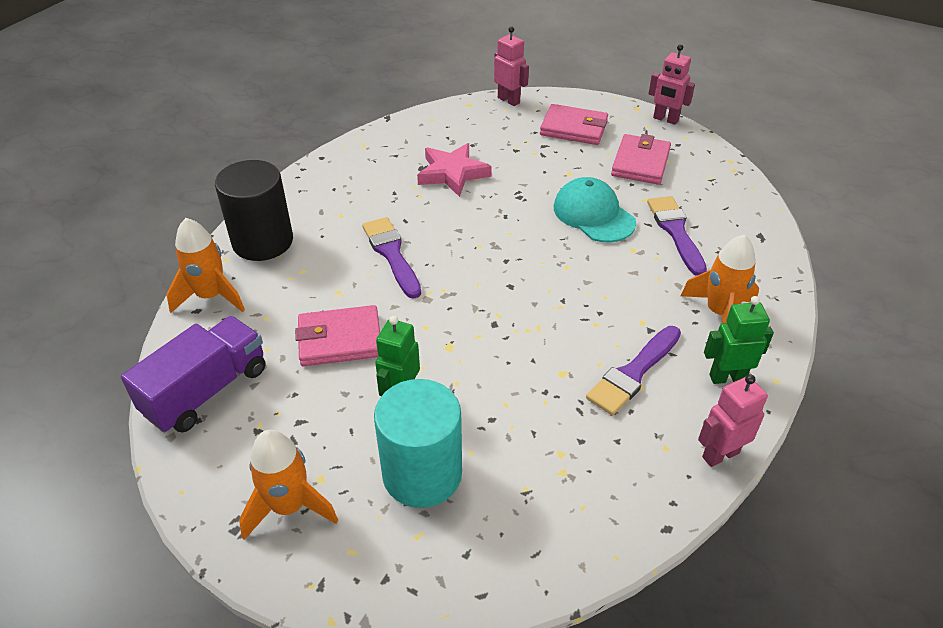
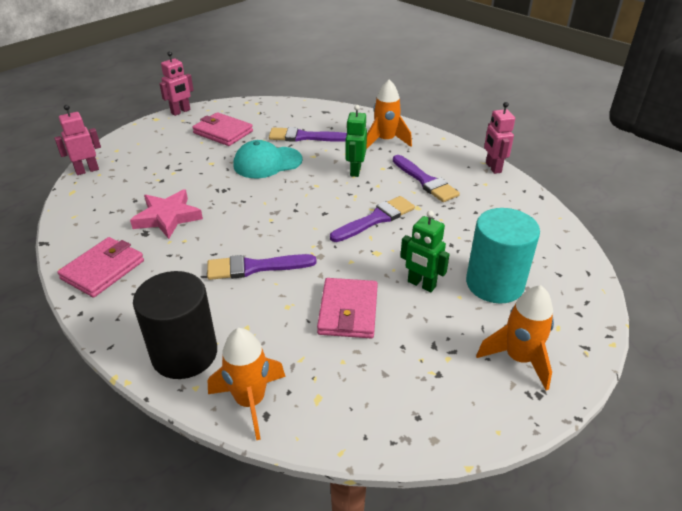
camera: 75 degrees left, 5 degrees down
purple truck [121,316,266,433] -> none
pink wallet [540,104,608,145] -> pink wallet moved to [57,237,144,298]
green robot [704,296,774,384] -> green robot moved to [345,105,367,177]
none -> purple brush [330,196,415,242]

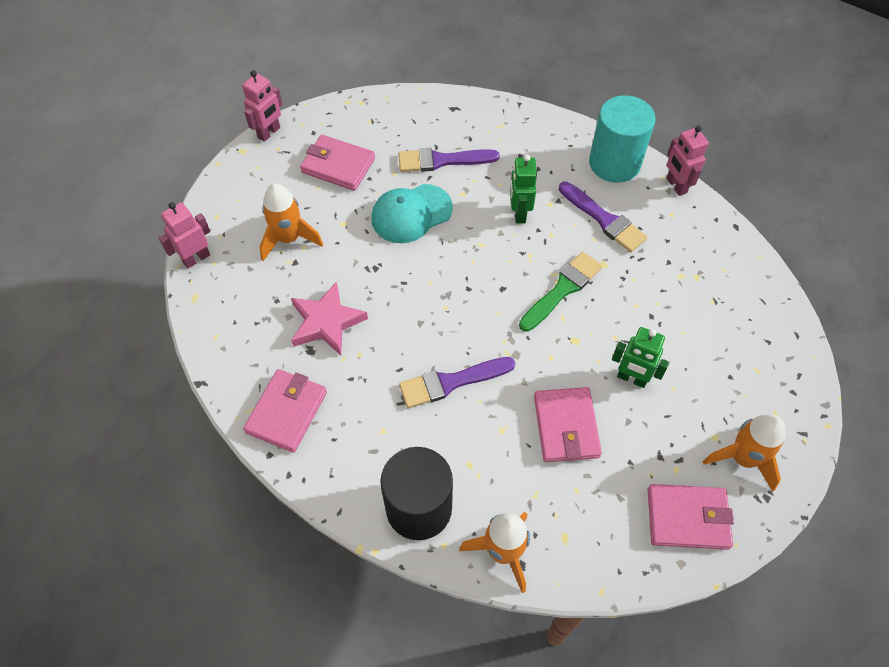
camera: 10 degrees left, 20 degrees up
purple brush [330,196,415,242] -> green brush [519,252,602,332]
orange rocket [366,79,412,149] -> orange rocket moved to [260,183,323,261]
turquoise cylinder [466,208,540,303] -> turquoise cylinder moved to [589,95,656,183]
none -> pink wallet [648,484,734,550]

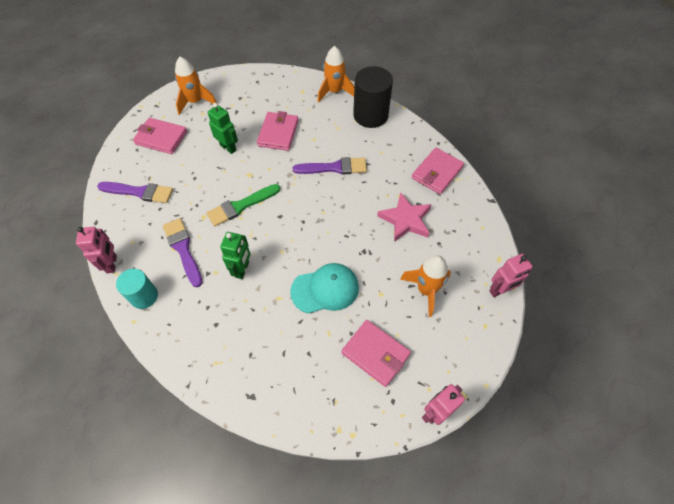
camera: 165 degrees left, 0 degrees up
purple brush [398,148,500,172] -> purple brush moved to [97,182,173,203]
turquoise cylinder [589,95,656,183] -> turquoise cylinder [116,269,158,309], size x0.62
pink wallet [648,484,734,550] -> pink wallet moved to [133,118,187,154]

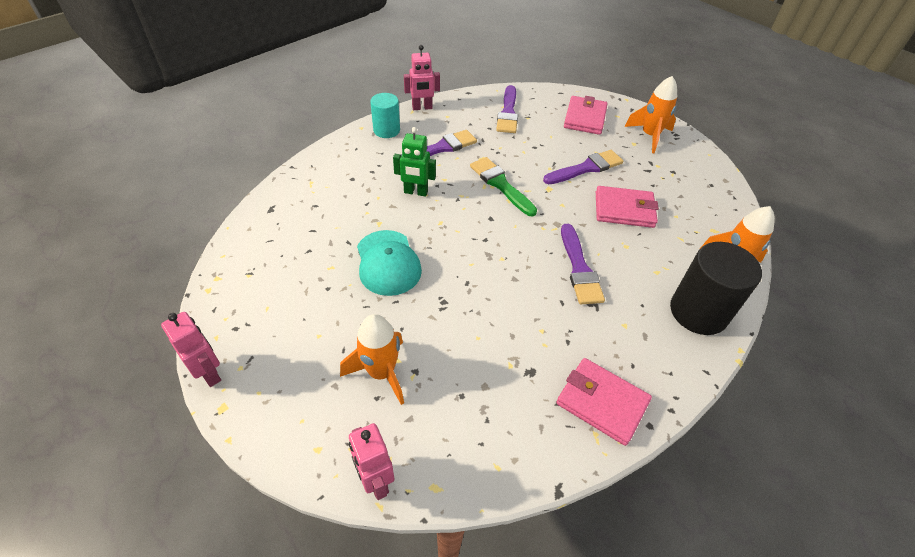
camera: 85 degrees right, 10 degrees down
green robot [208,103,238,154] -> purple brush [543,150,623,184]
pink wallet [342,320,411,387] -> none
pink star [377,192,431,242] -> none

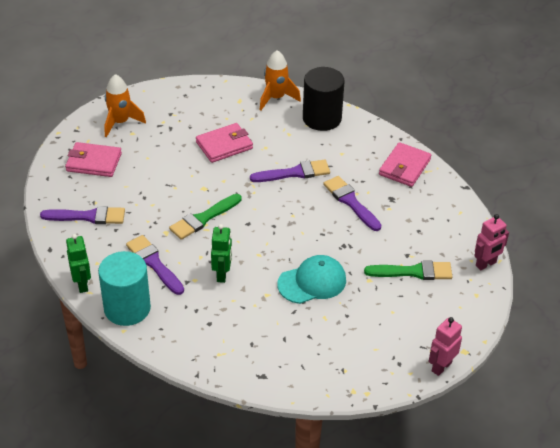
camera: 95 degrees left, 5 degrees down
orange rocket [340,314,404,405] -> green brush [364,261,453,280]
turquoise cylinder [370,93,400,138] -> turquoise cylinder [98,251,151,326], size x1.62
pink robot [404,45,440,110] -> green robot [66,234,91,293]
purple brush [543,150,623,184] -> purple brush moved to [323,176,381,231]
pink wallet [596,186,659,228] -> pink wallet turned 60 degrees clockwise [196,123,253,163]

